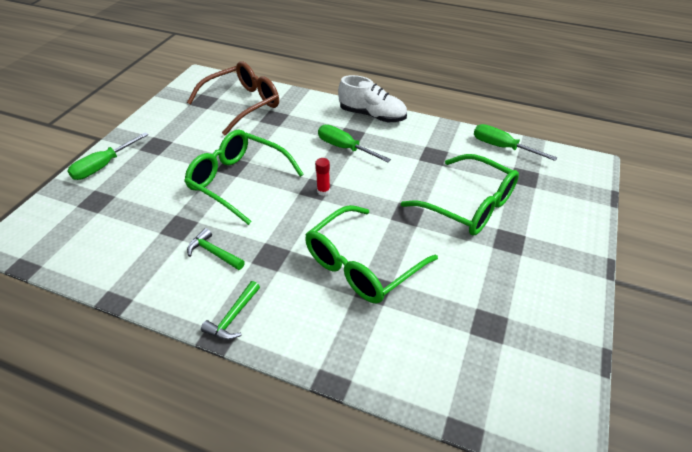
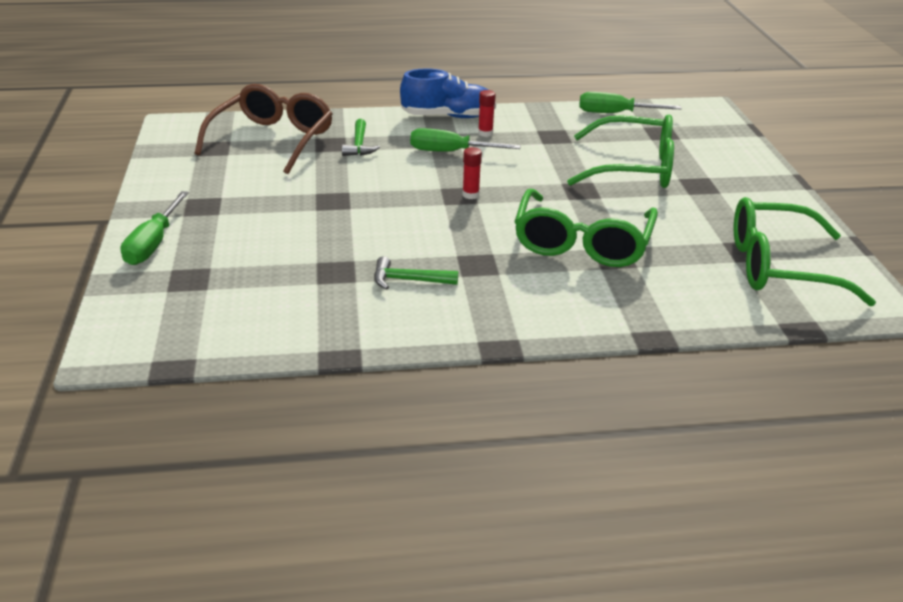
camera: 30 degrees left, 10 degrees down
green glasses [184,130,304,225] -> green glasses moved to [734,197,876,306]
green hammer [201,281,260,340] -> green hammer moved to [342,119,380,156]
white shoe [338,75,407,122] -> blue shoe [400,68,496,118]
none -> red glue stick [478,90,496,137]

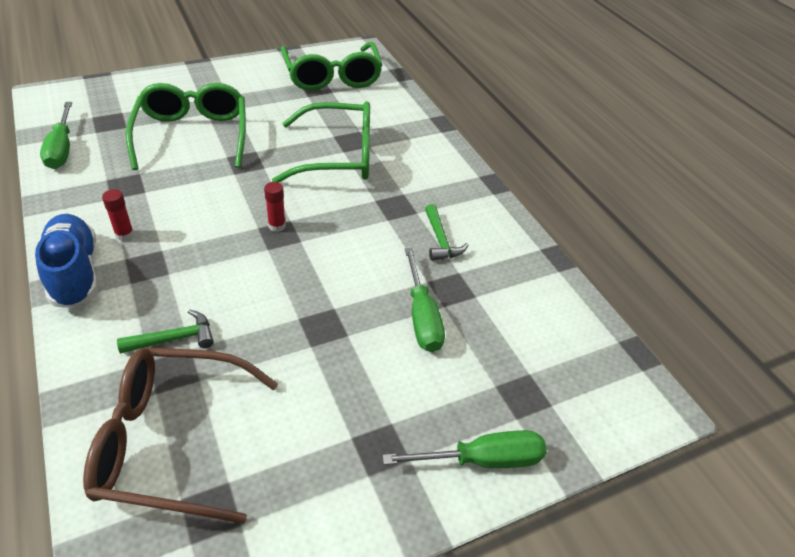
camera: 110 degrees left, 10 degrees up
green screwdriver [410,128,521,152] -> green screwdriver moved to [405,248,445,352]

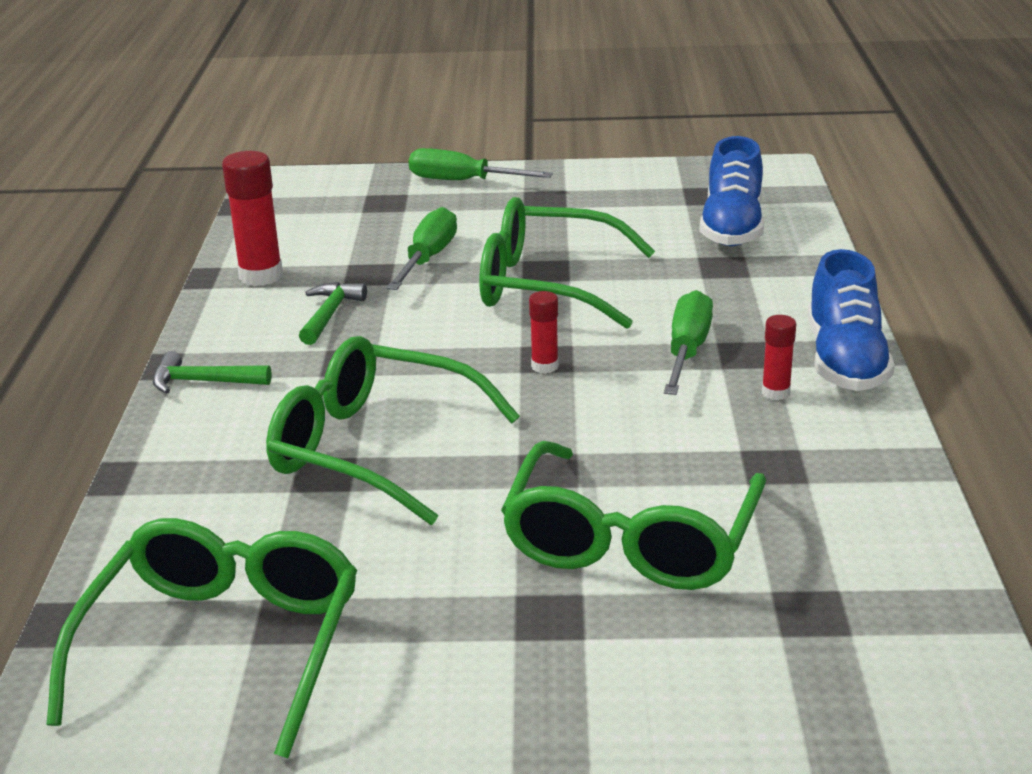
camera: 150 degrees left, 15 degrees down
green screwdriver [40,102,72,169] -> green screwdriver moved to [664,290,713,395]
brown glasses [83,347,278,524] -> blue shoe [700,136,764,246]
green hammer [117,309,214,354] -> green hammer moved to [153,351,272,394]
none -> red glue stick [222,151,283,286]
none -> green glasses [480,197,655,329]

